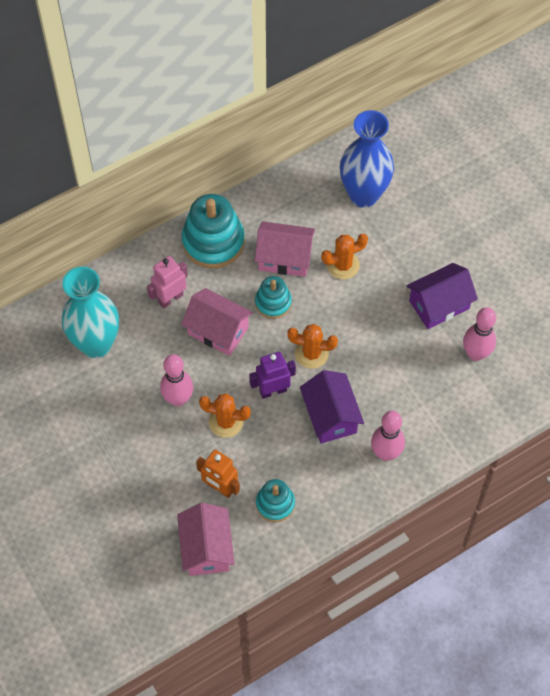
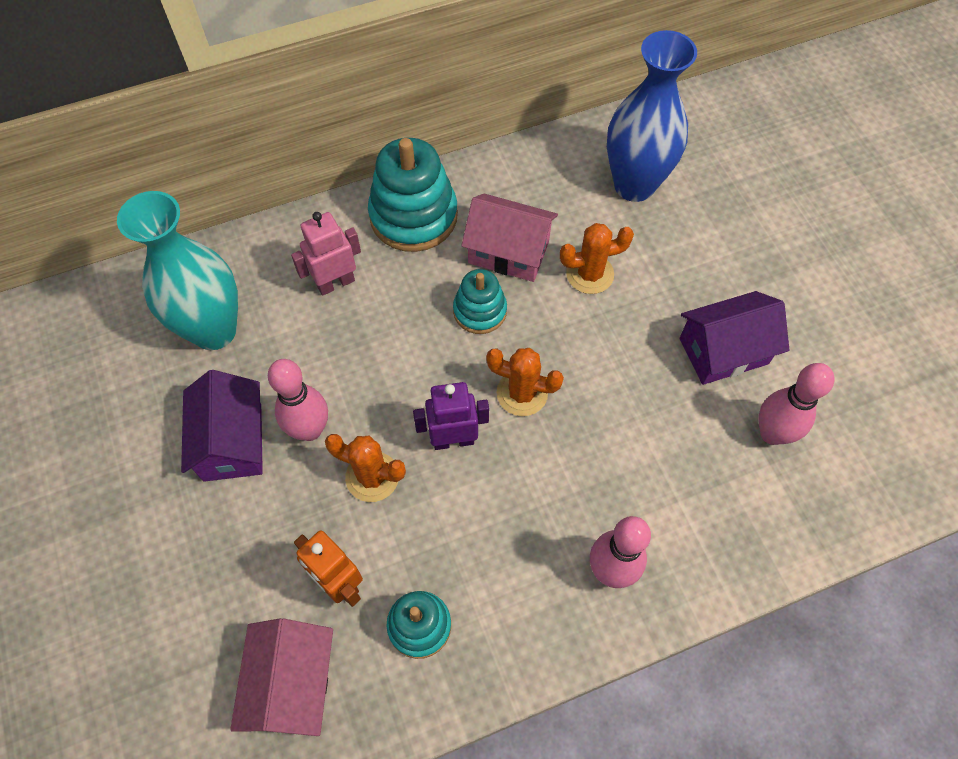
camera: 10 degrees right, 0 degrees up
pink house [181,288,253,356] -> none
purple house [300,370,364,444] -> purple house moved to [181,370,263,482]

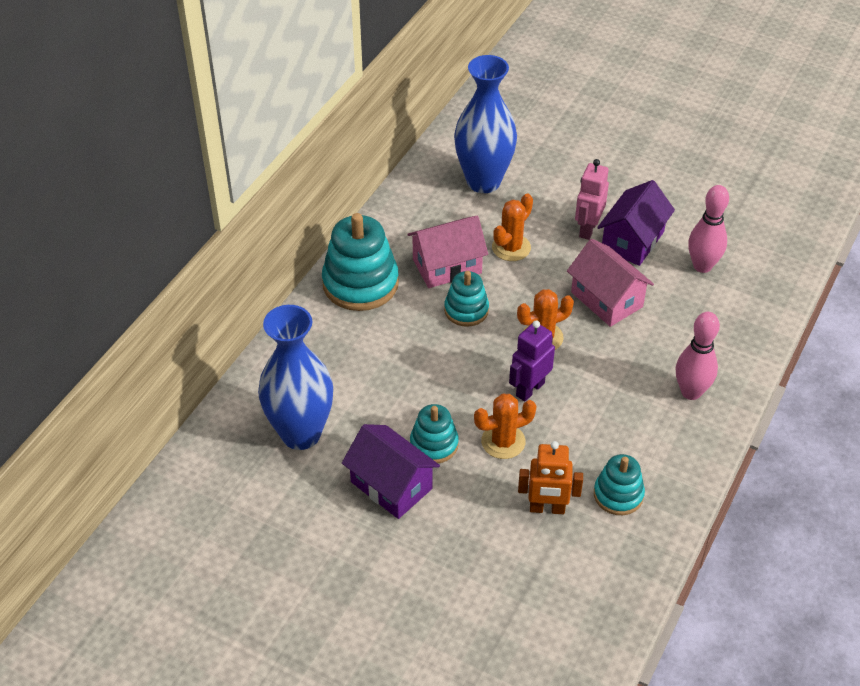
camera: 40 degrees left, 15 degrees down
turquoise vase [117,191,238,350] -> blue vase [258,305,333,450]
pink house [230,618,333,736] -> pink house moved to [567,239,654,327]
pink bowling pin [268,359,328,441] -> turquoise stacking toy [410,404,459,463]
pink robot [291,212,361,296] -> pink robot moved to [575,159,609,240]

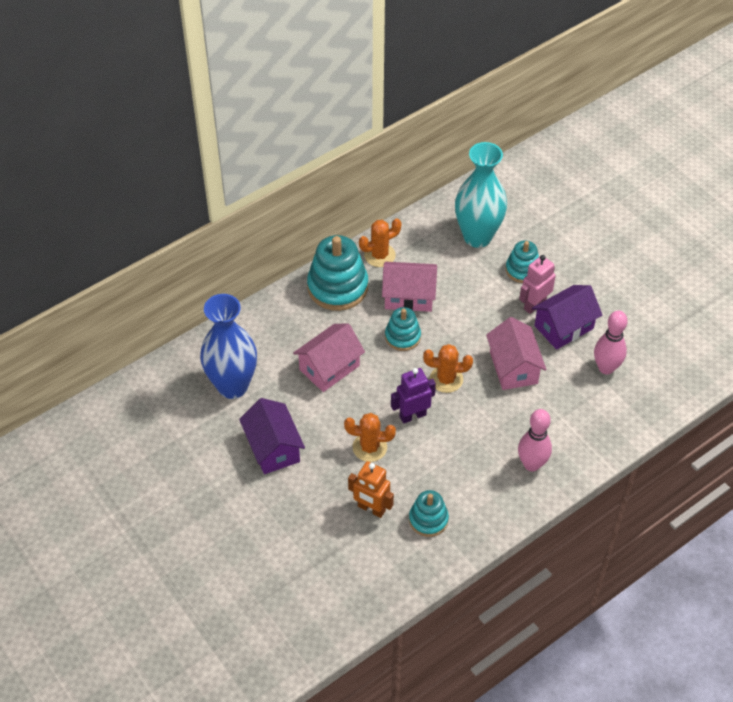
camera: 25 degrees right, 5 degrees up
turquoise stacking toy [410,404,459,463] -> turquoise stacking toy moved to [506,240,539,283]
blue vase [454,55,517,193] -> turquoise vase [455,142,507,248]
orange cactus [492,194,533,261] -> orange cactus moved to [359,218,402,267]
none -> pink house [293,323,365,392]

